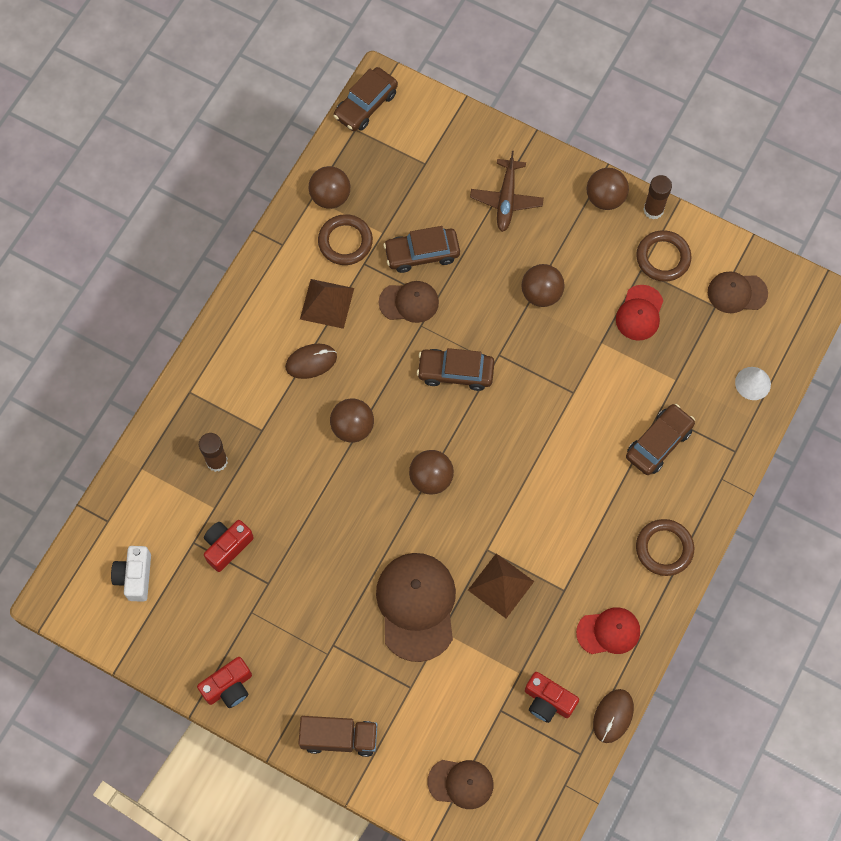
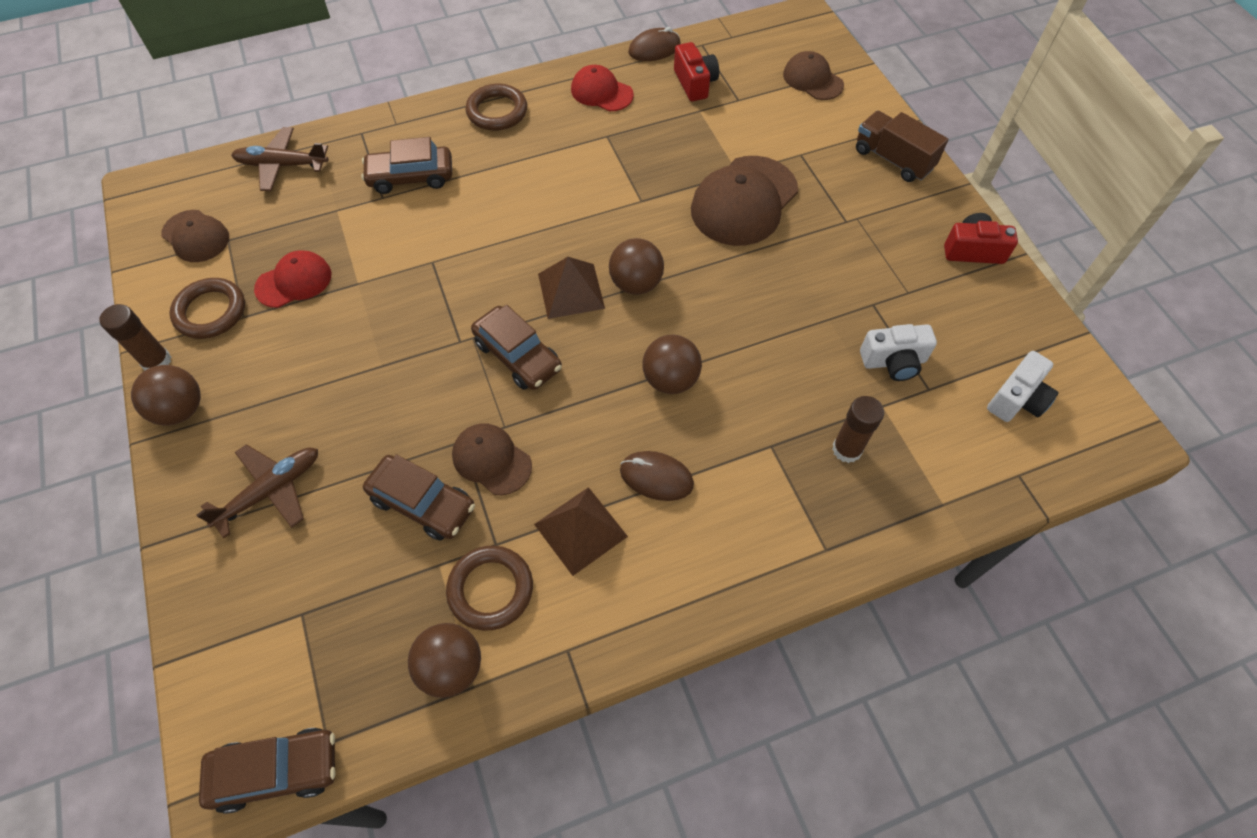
camera: 140 degrees left, 10 degrees down
red camera [204,520,254,572] -> white camera [860,324,937,381]
brown pyramid [468,554,534,618] -> brown pyramid moved to [538,257,605,319]
brown ball [521,264,565,307] -> none
white cone [735,367,771,400] -> brown plane [231,127,328,191]

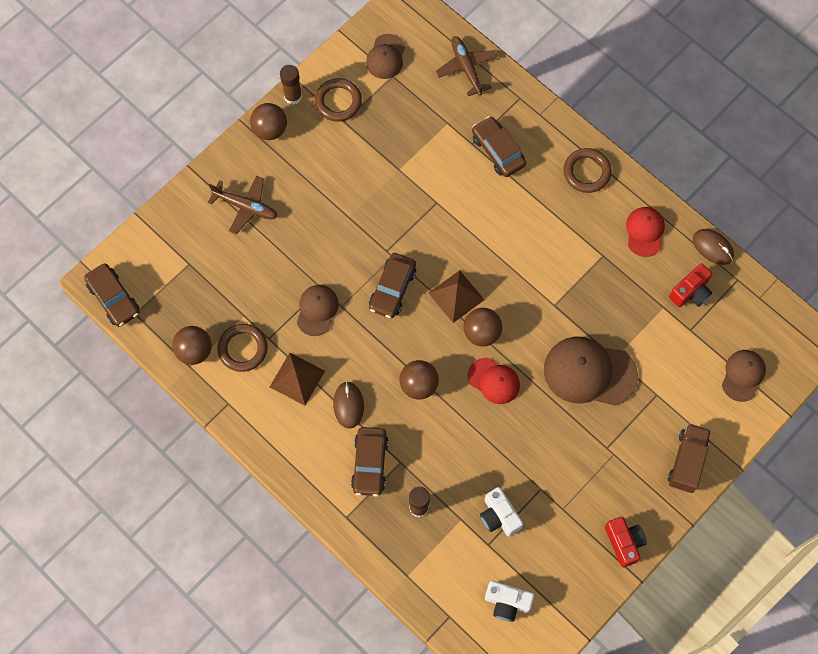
camera: 65 degrees right, 10 degrees up
red cap [254,250,331,308] -> red cap moved to [468,358,520,404]
brown car [363,454,475,541] -> brown car moved to [351,427,389,497]

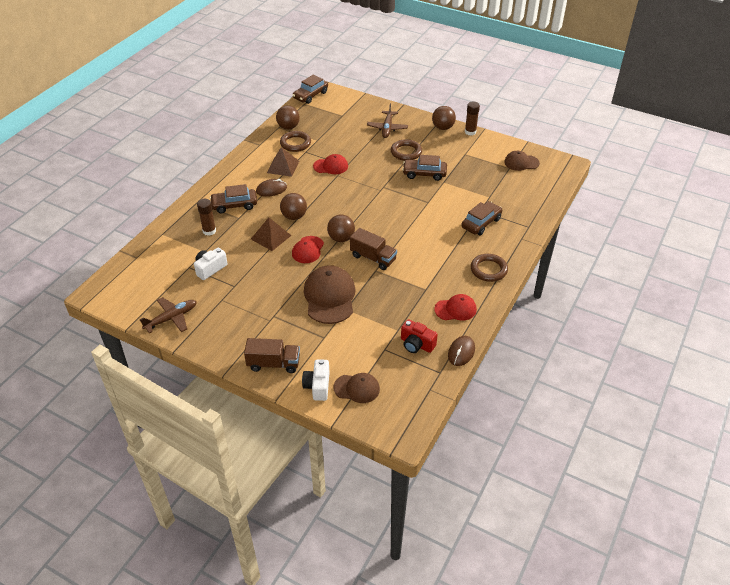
camera: 75 degrees right, 25 degrees down
brown cap [297,285,339,336] -> red cap [313,154,348,174]
brown ring [315,78,362,121] -> brown ring moved to [391,139,422,161]
brown car [369,253,416,318] -> brown car moved to [402,155,447,181]
brown pyramid [429,270,484,323] -> brown pyramid moved to [251,217,292,251]
brown plane [436,36,497,96] -> brown plane moved to [140,297,197,333]
white camera [485,581,534,622] -> white camera moved to [302,359,330,401]
red camera [605,517,647,567] -> none
none -> brown truck [350,228,397,270]

